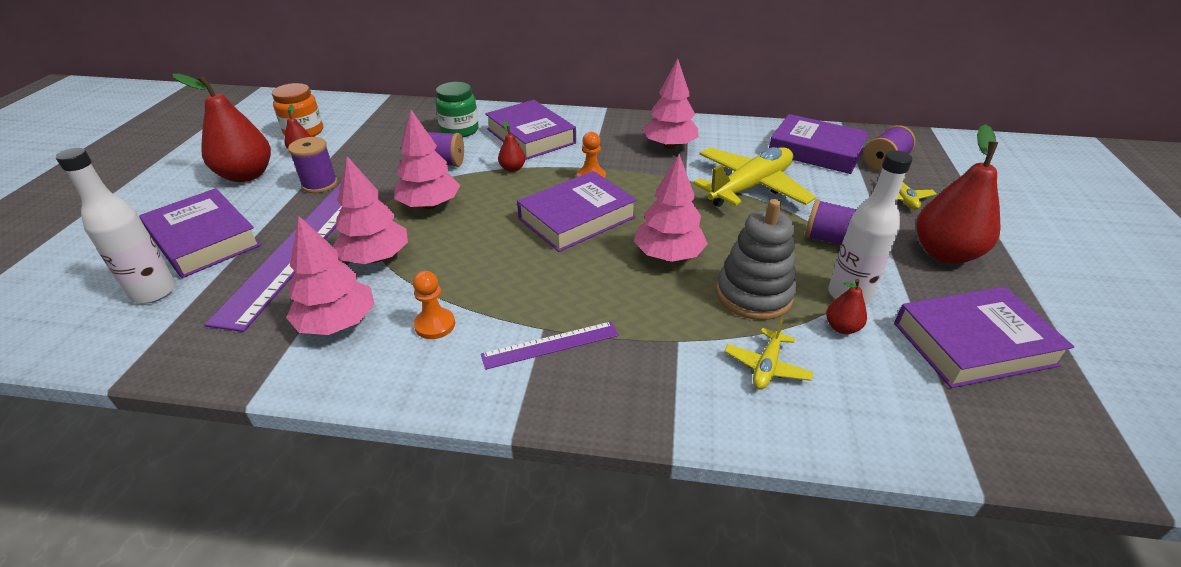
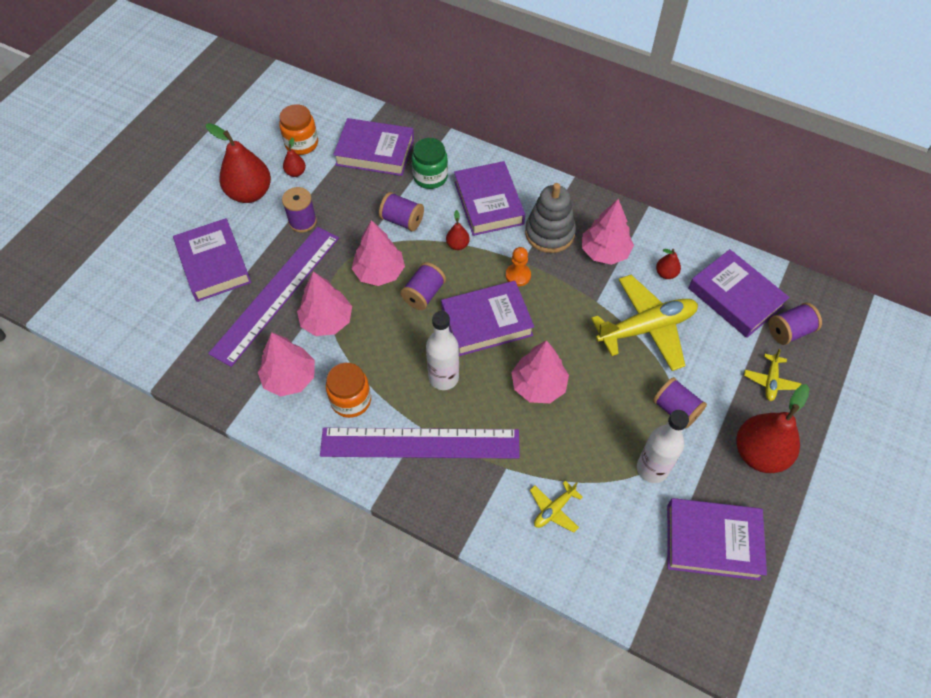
camera: 20 degrees right, 20 degrees up
white bottle [56,148,176,303] -> white bottle moved to [426,311,459,390]
orange pawn [413,271,455,339] -> orange jar [326,363,371,418]
purple ruler [481,322,619,370] -> purple ruler [320,428,520,459], size x2.07
grey stacking toy [716,199,796,320] -> grey stacking toy moved to [525,183,576,253]
red pear [826,279,867,334] -> red pear moved to [656,249,681,279]
none -> purple book [333,118,414,176]
none -> purple spool [400,262,446,310]

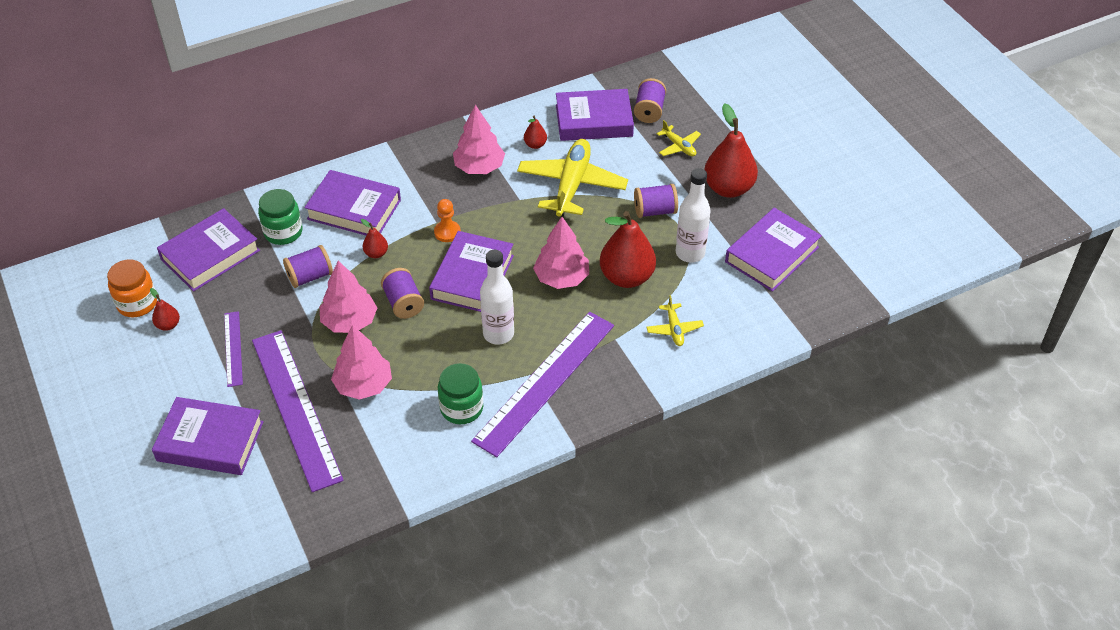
camera: 55 degrees left, 10 degrees down
red pear [206,123,271,203] -> red pear moved to [600,211,656,288]
pink tree [258,332,315,397] -> none
purple spool [282,187,317,232] -> purple ruler [224,311,243,387]
orange jar [326,363,371,418] -> green jar [438,363,483,424]
grey stacking toy [525,183,576,253] -> none

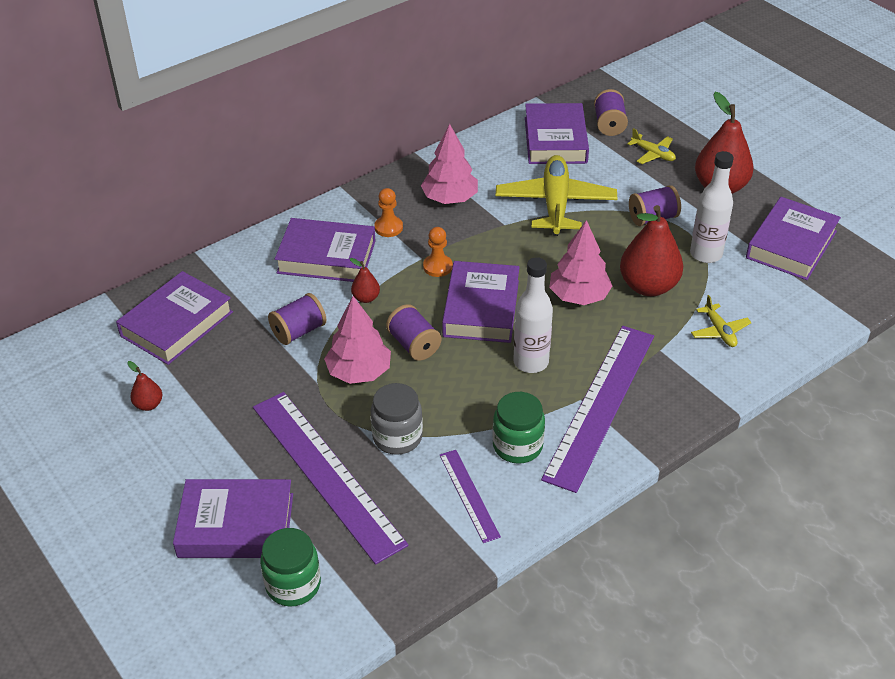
camera: 10 degrees left, 5 degrees down
orange jar [107,259,157,317] -> none
purple ruler [224,311,243,387] -> purple ruler moved to [439,450,501,543]
green jar [258,189,302,245] -> green jar moved to [260,528,321,607]
pink tree [331,325,392,400] -> grey jar [371,383,423,455]
red pear [524,116,547,149] -> none
purple book [556,89,634,141] -> purple book turned 75 degrees counterclockwise [525,103,589,164]
none -> orange pawn [374,188,403,237]

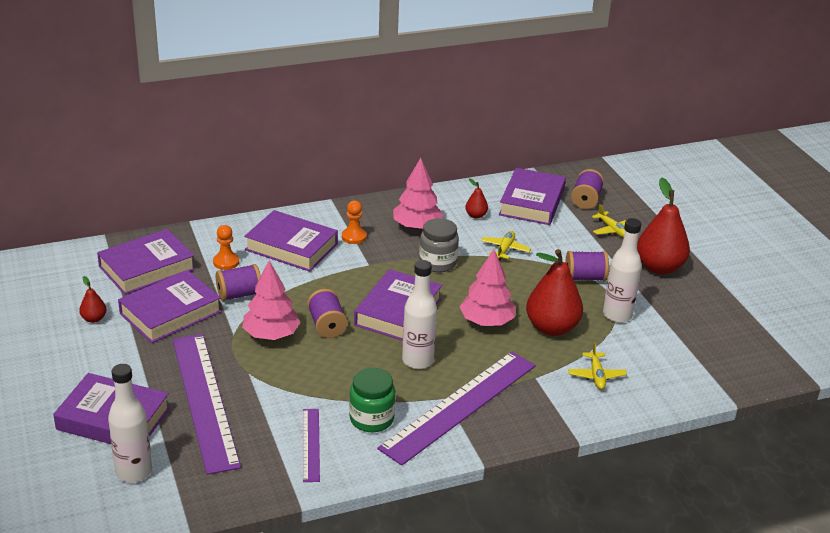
camera: 15 degrees right, 10 degrees down
green jar [260,528,321,607] -> white bottle [108,364,152,482]
red pear [350,258,380,303] -> red pear moved to [465,178,488,219]
grey jar [371,383,423,455] -> grey jar moved to [419,218,459,272]
orange pawn [423,227,453,277] -> orange pawn moved to [213,225,239,270]
yellow plane [496,155,617,236] -> yellow plane [481,231,531,260], size x0.47
purple book [746,197,841,280] -> purple book moved to [118,270,222,343]

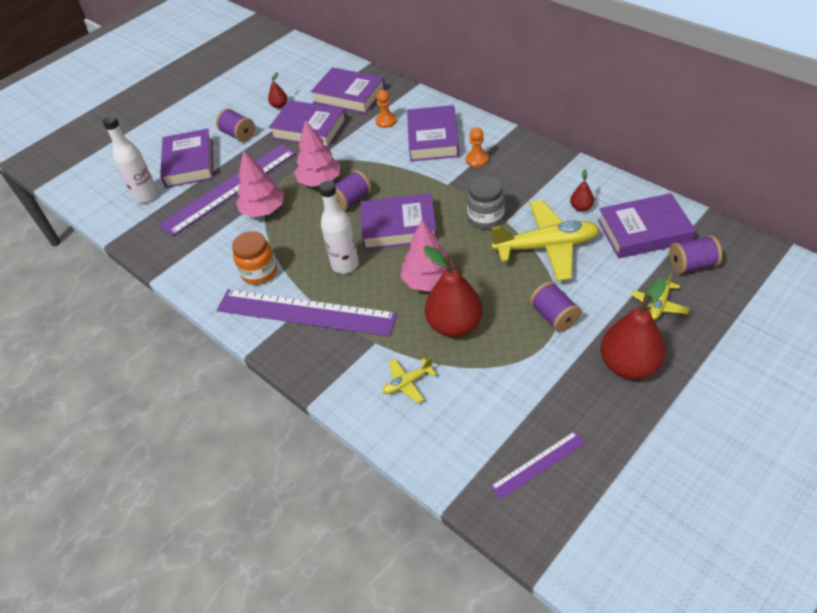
camera: 70 degrees right, 15 degrees up
purple spool [216,264,261,301] -> purple spool moved to [216,109,255,142]
purple ruler [303,409,320,482] -> purple ruler moved to [490,431,586,500]
green jar [349,368,395,432] -> orange jar [232,231,277,285]
pink tree [393,158,443,230] -> pink tree moved to [236,150,284,217]
yellow plane [481,231,531,260] -> yellow plane [492,200,600,281], size x2.13
white bottle [603,218,642,323] -> none

